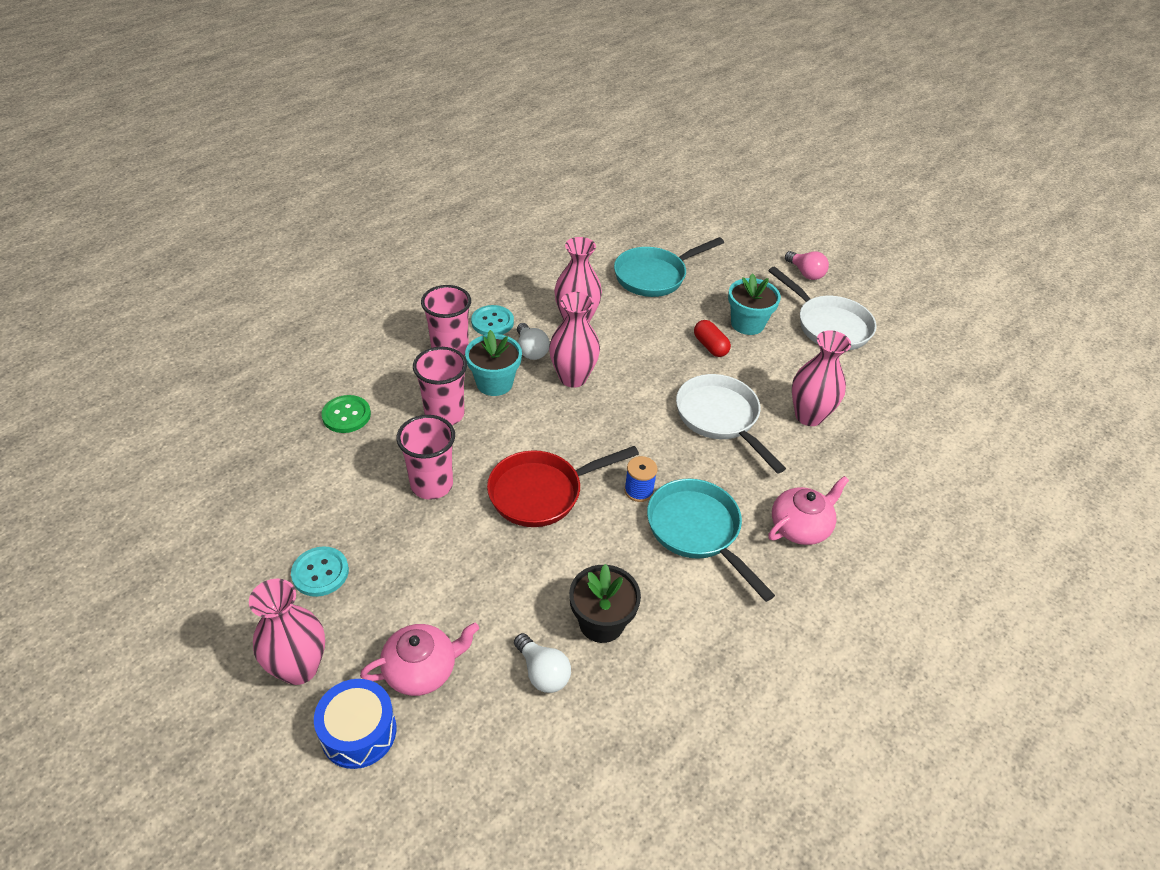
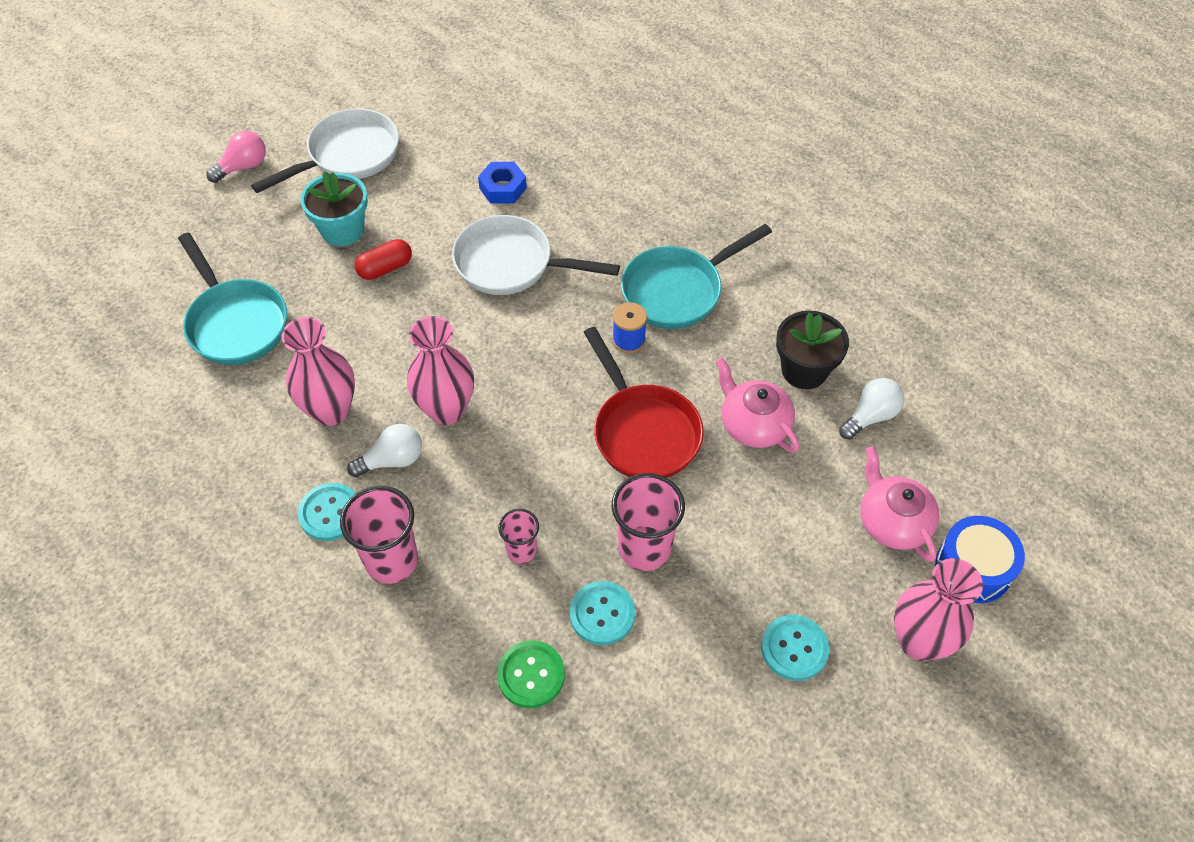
camera: 90 degrees left, 10 degrees up
pink cup [413,347,467,425] -> pink cup [498,509,539,564], size x0.57
turquoise flower pot [465,330,522,396] -> none
white pan [676,374,786,473] -> white pan turned 45 degrees clockwise [452,215,620,295]
pink teapot [768,476,849,545] -> pink teapot moved to [716,357,799,453]
pink vase [792,330,851,426] -> blue nut [478,162,527,204]
none -> turquoise button [570,581,635,645]

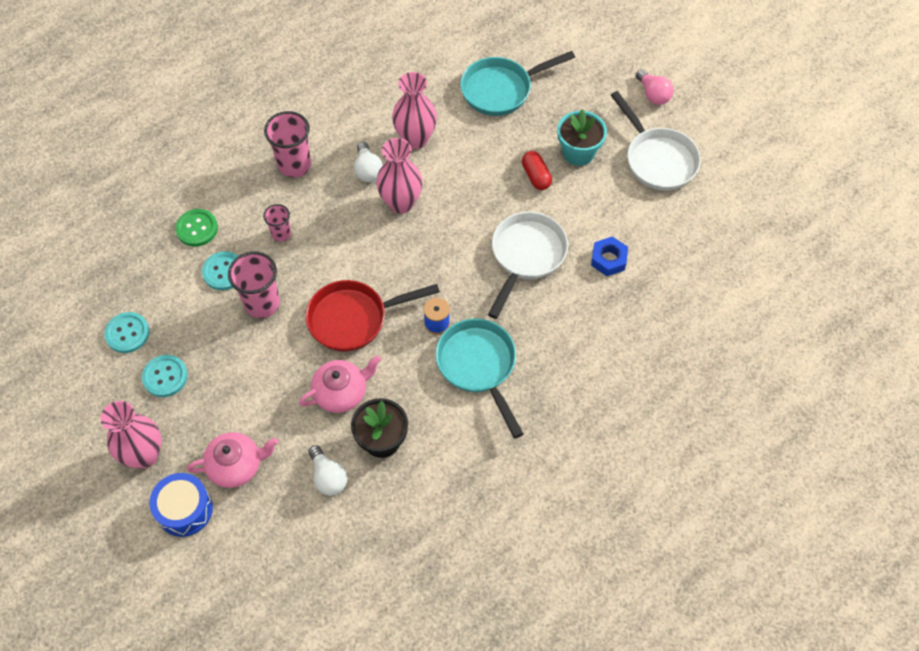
camera: 100 degrees right, 5 degrees up
turquoise button [298,483,356,541] -> turquoise button moved to [104,312,149,353]

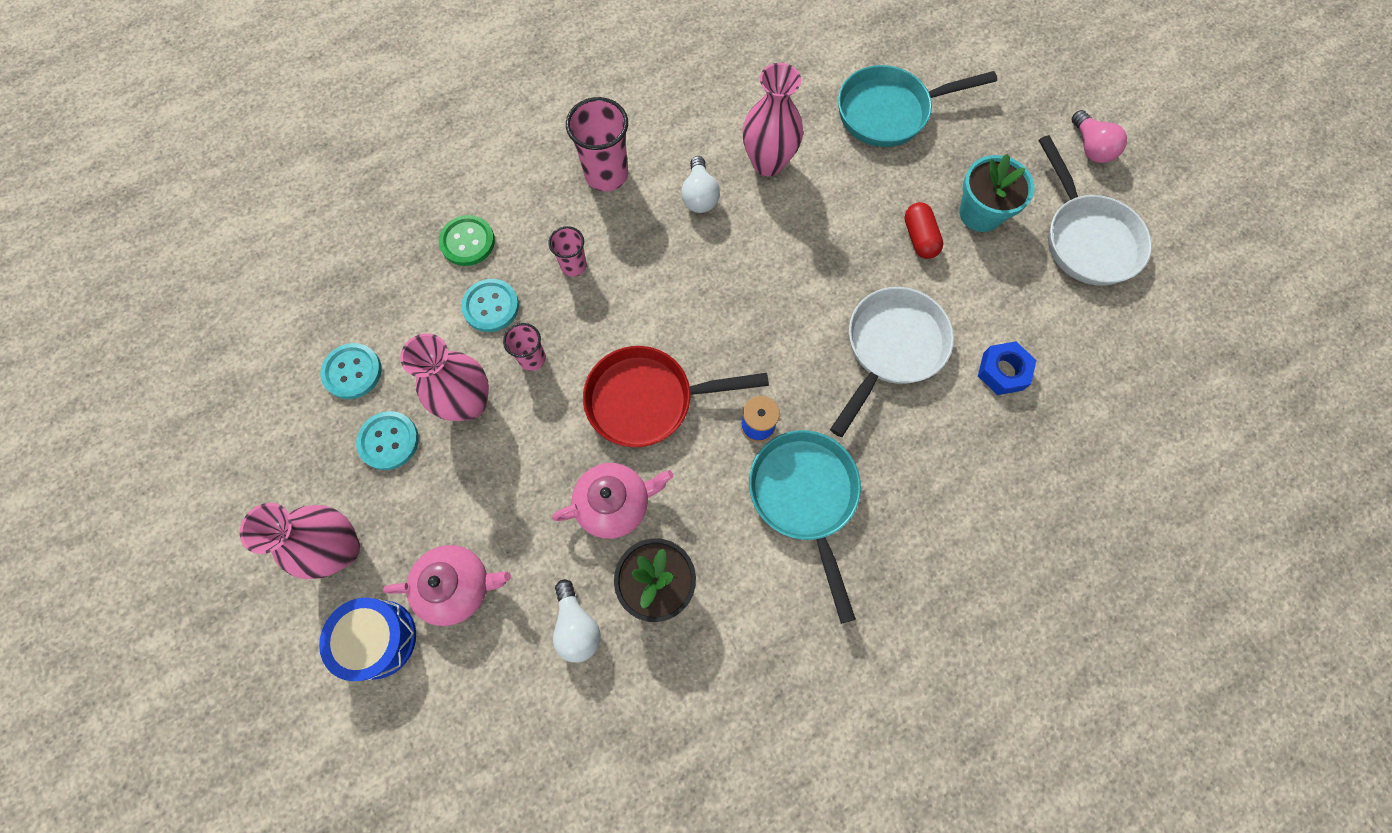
camera: 10 degrees right, 10 degrees up
pink cup [228,251,280,318] -> pink cup [503,323,546,371], size x0.57
pink vase [376,138,423,214] -> pink vase moved to [400,333,489,421]

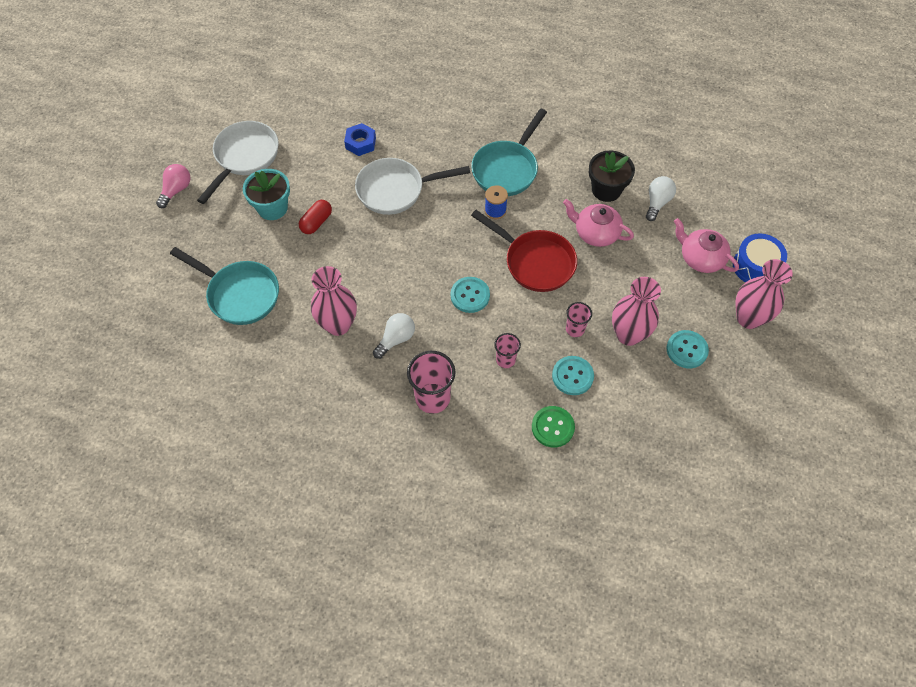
camera: 135 degrees left, 10 degrees down
turquoise button [321,343,382,399] -> turquoise button moved to [451,277,490,313]

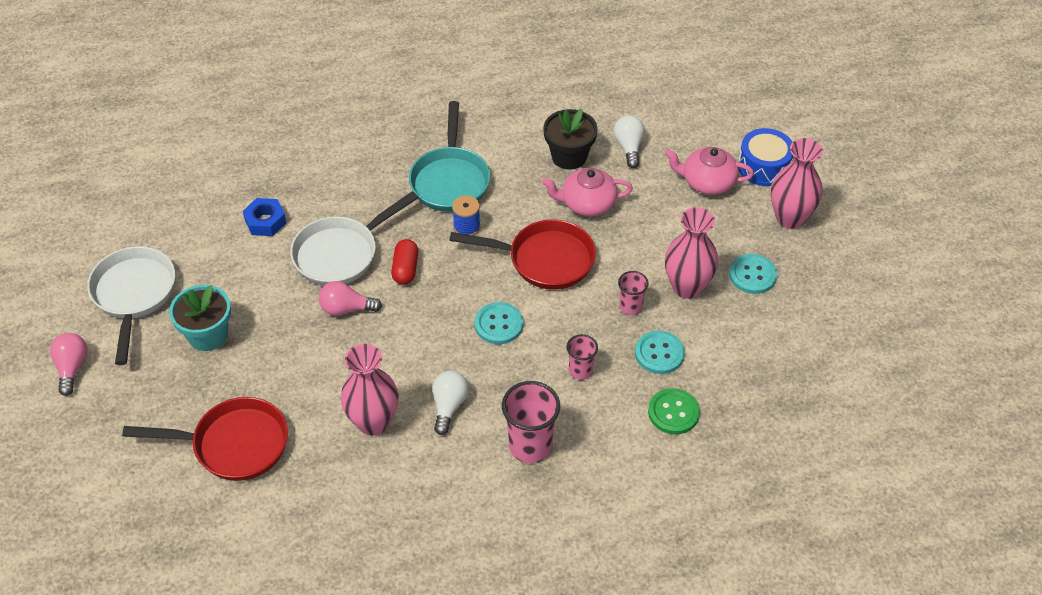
camera: 30 degrees left, 10 degrees down
turquoise pan [170,247,279,325] -> red pan [122,397,288,481]
red capsule [299,200,332,234] -> red capsule moved to [391,239,418,285]
none -> pink light bulb [319,281,382,316]

